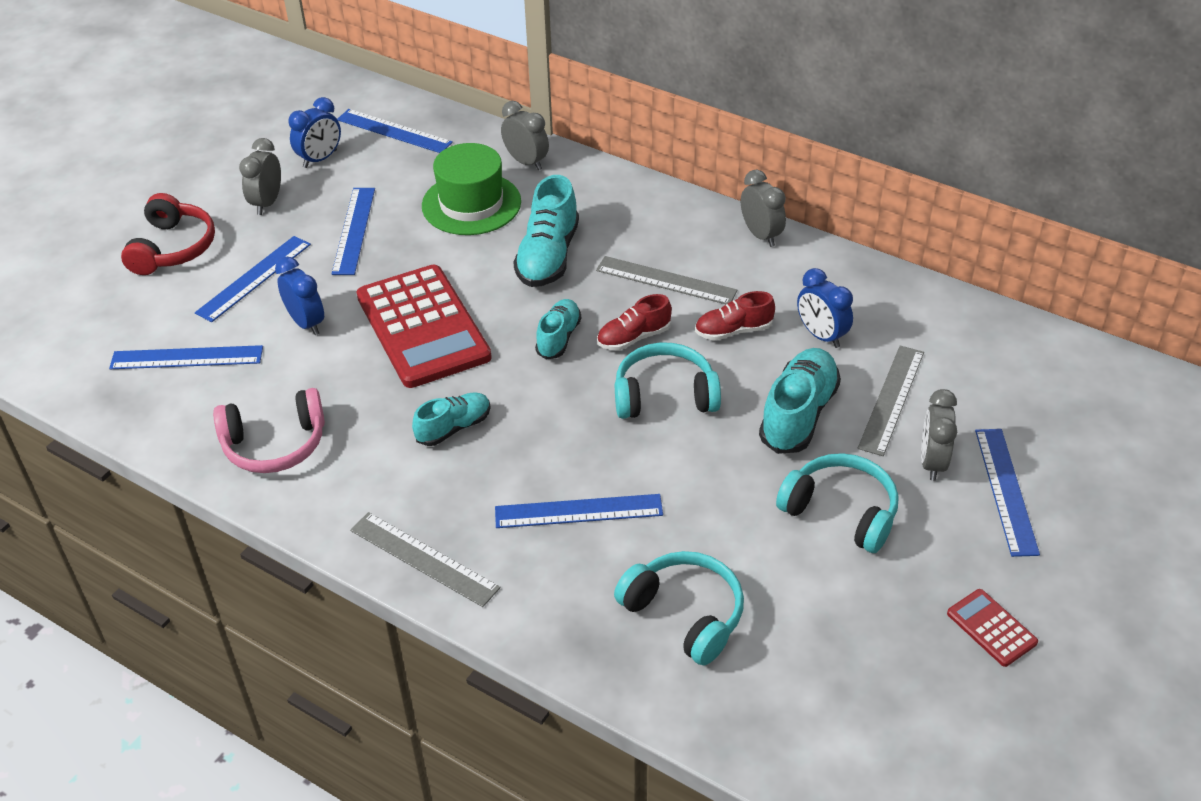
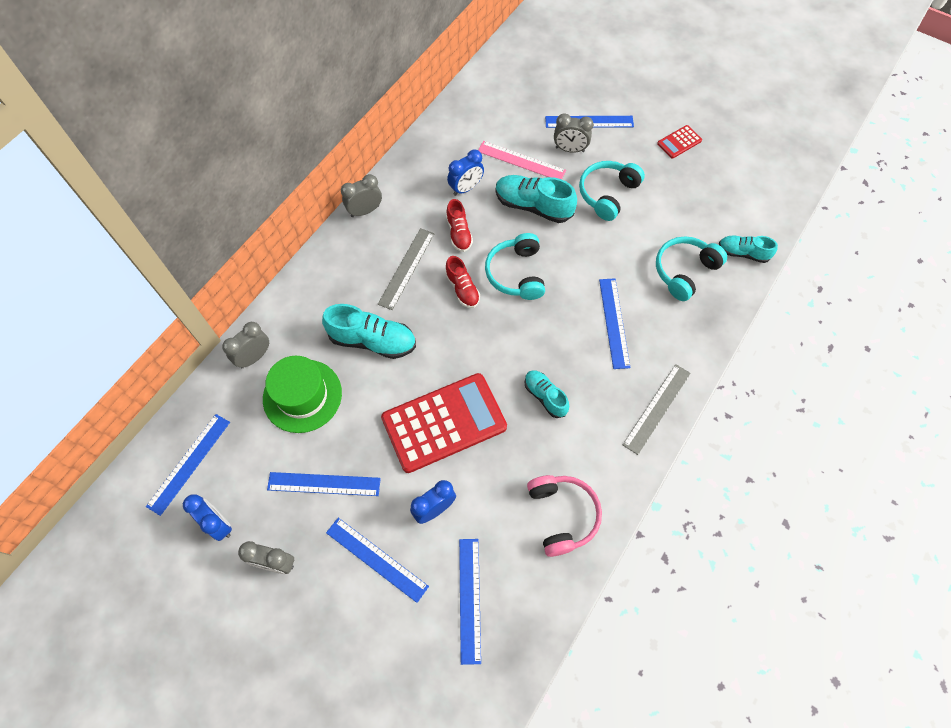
camera: 90 degrees left, 20 degrees up
red headphones [121,193,215,275] -> none
turquoise shoe [535,299,581,360] -> turquoise shoe moved to [719,236,778,263]
grey ruler [858,345,924,456] -> pink ruler [478,141,566,179]

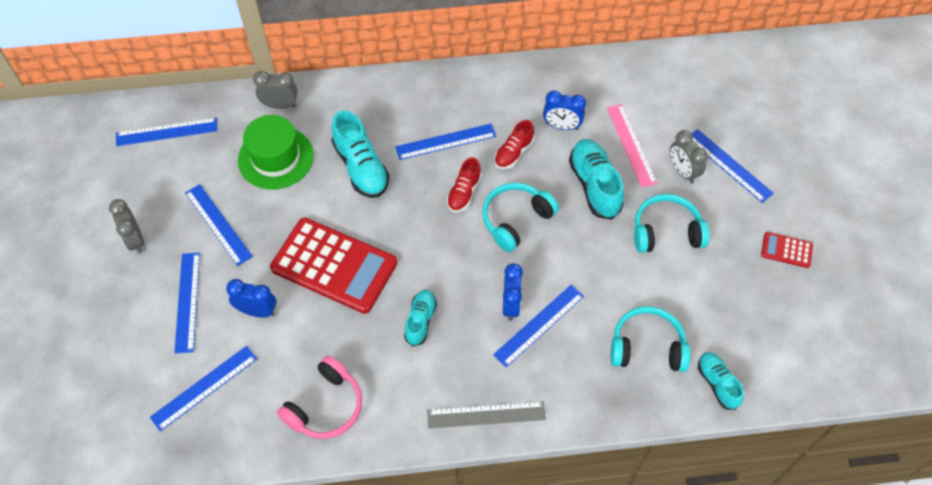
camera: 50 degrees right, 5 degrees down
blue clock [183,494,232,541] -> blue clock moved to [503,263,523,321]
grey clock [341,174,382,217] -> none
grey ruler [378,228,435,310] -> blue ruler [395,124,496,160]

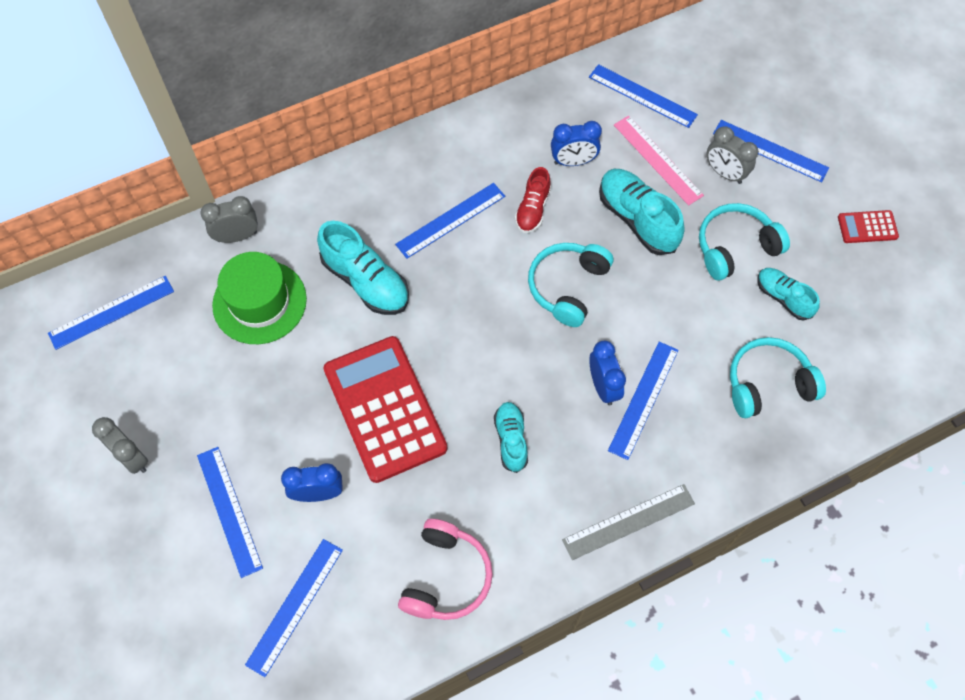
camera: 20 degrees left, 5 degrees up
blue ruler [185,184,253,266] -> blue ruler moved to [589,64,698,128]
red calculator [270,218,397,314] -> red calculator turned 120 degrees counterclockwise [324,336,448,483]
red shoe [447,157,482,212] -> none
turquoise shoe [698,352,744,410] -> turquoise shoe moved to [757,268,820,321]

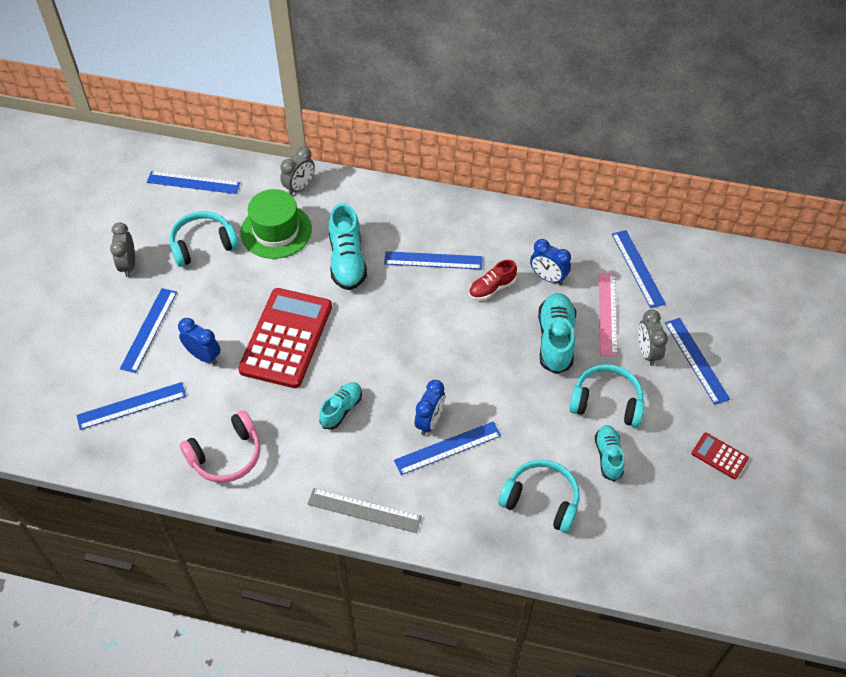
camera: 40 degrees right, 10 degrees down
grey clock [201,196,258,243] -> grey clock turned 105 degrees clockwise [280,147,315,195]
turquoise headphones [528,243,613,327] -> turquoise headphones moved to [170,211,239,267]

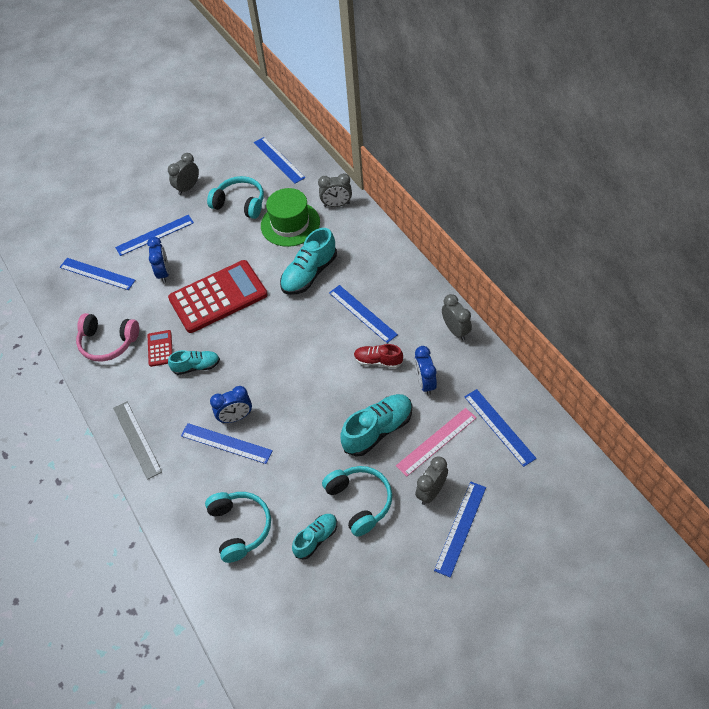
camera: 50 degrees right, 0 degrees up
blue ruler [612,230,666,308] -> blue ruler turned 60 degrees counterclockwise [464,389,537,467]
red calculator [692,433,749,479] -> red calculator moved to [148,330,173,367]
none -> grey clock [442,294,472,340]

